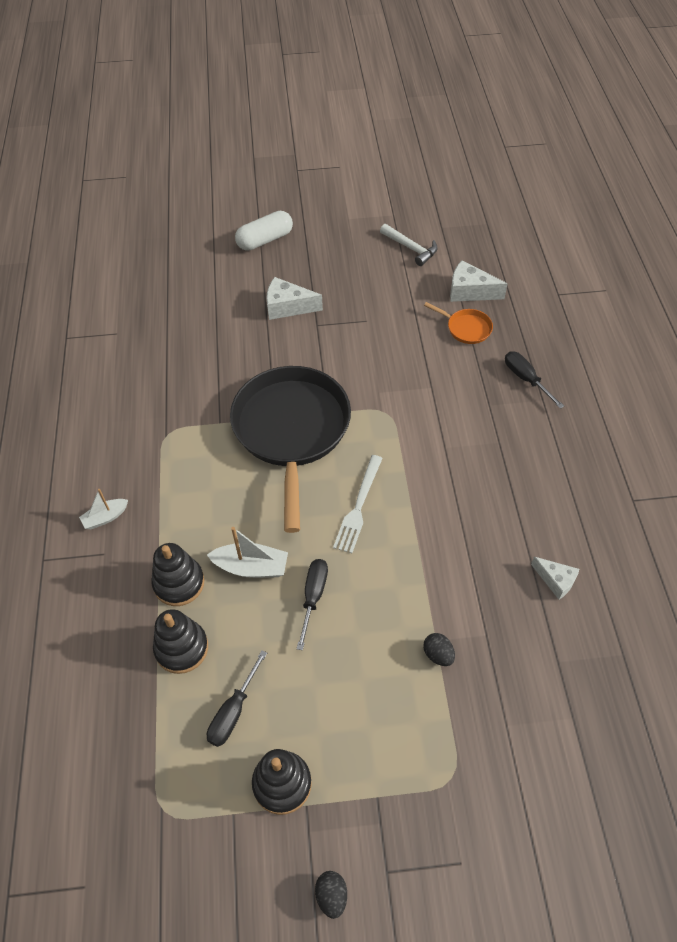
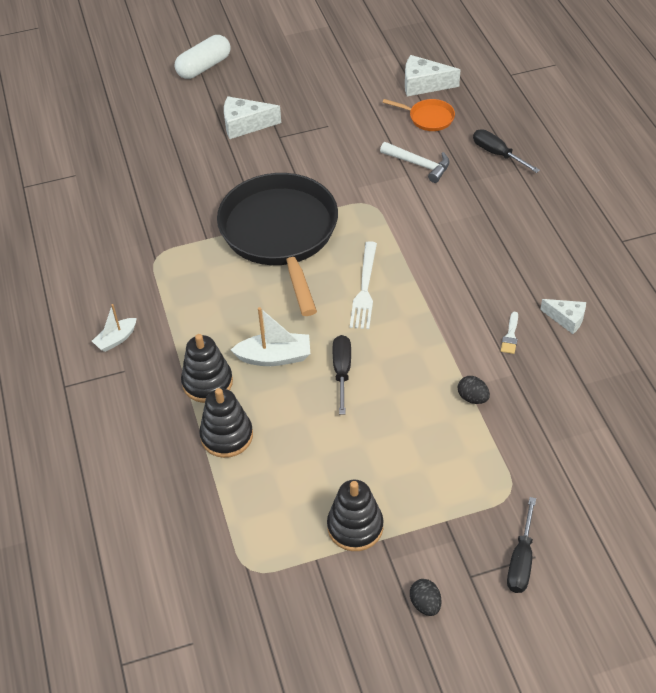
camera: 10 degrees left, 5 degrees down
black screwdriver [207,650,267,747] -> black screwdriver moved to [507,497,536,593]
white hammer [380,224,438,266] -> white hammer moved to [380,142,449,183]
none -> white brush [501,312,518,354]

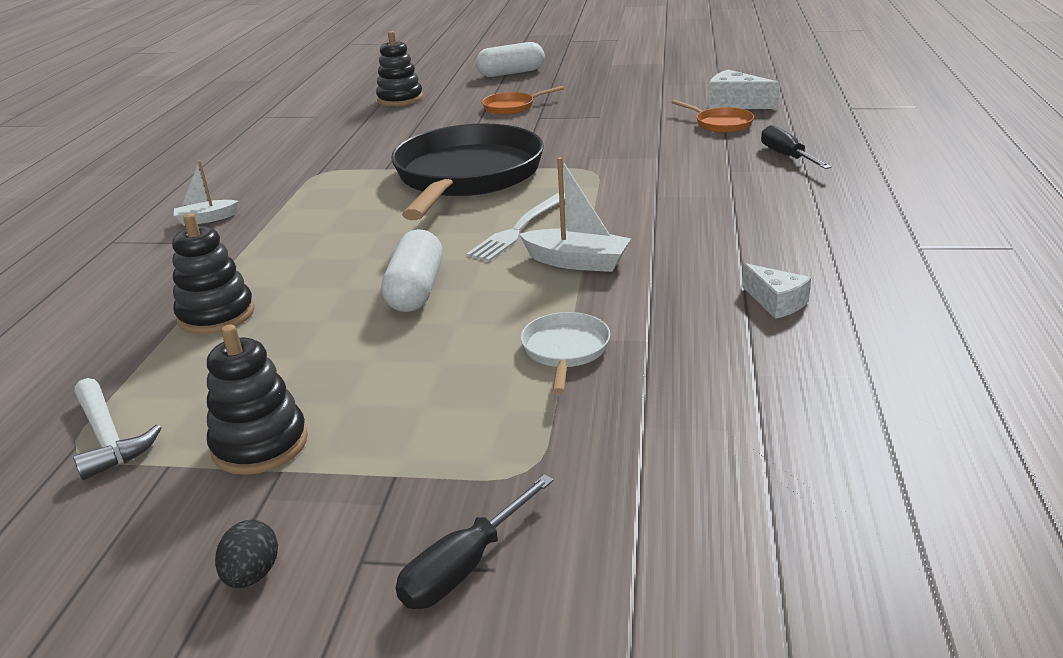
camera: 25 degrees right, 20 degrees down
black stacking toy [181,334,233,403] -> black stacking toy moved to [376,31,423,106]
white cheese [224,96,281,139] -> orange pan [482,86,564,115]
white boat [231,307,310,366] -> white boat moved to [519,157,631,272]
black screwdriver [333,335,351,415] -> white capsule [381,229,443,312]
white hammer [380,142,449,183] -> white hammer moved to [73,378,161,480]
black egg [458,376,490,404] -> white pan [521,312,611,394]
white brush [501,312,518,354] -> none

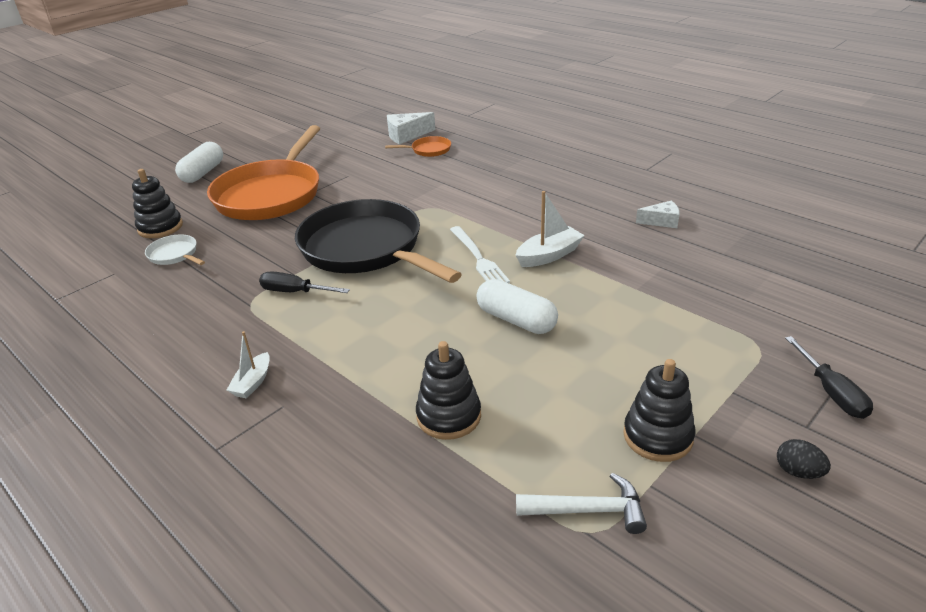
camera: 55 degrees left, 5 degrees up
orange pan [482,86,564,115] -> orange pan [207,125,320,220], size x2.47
white pan [521,312,611,394] -> white pan moved to [145,235,205,265]
black screwdriver [761,125,832,169] -> black screwdriver moved to [259,271,350,293]

